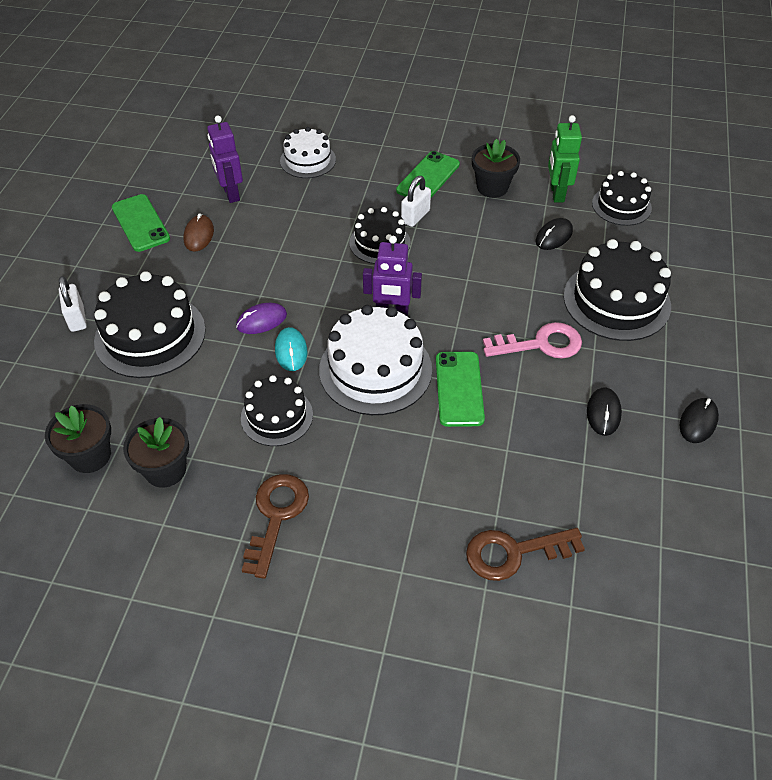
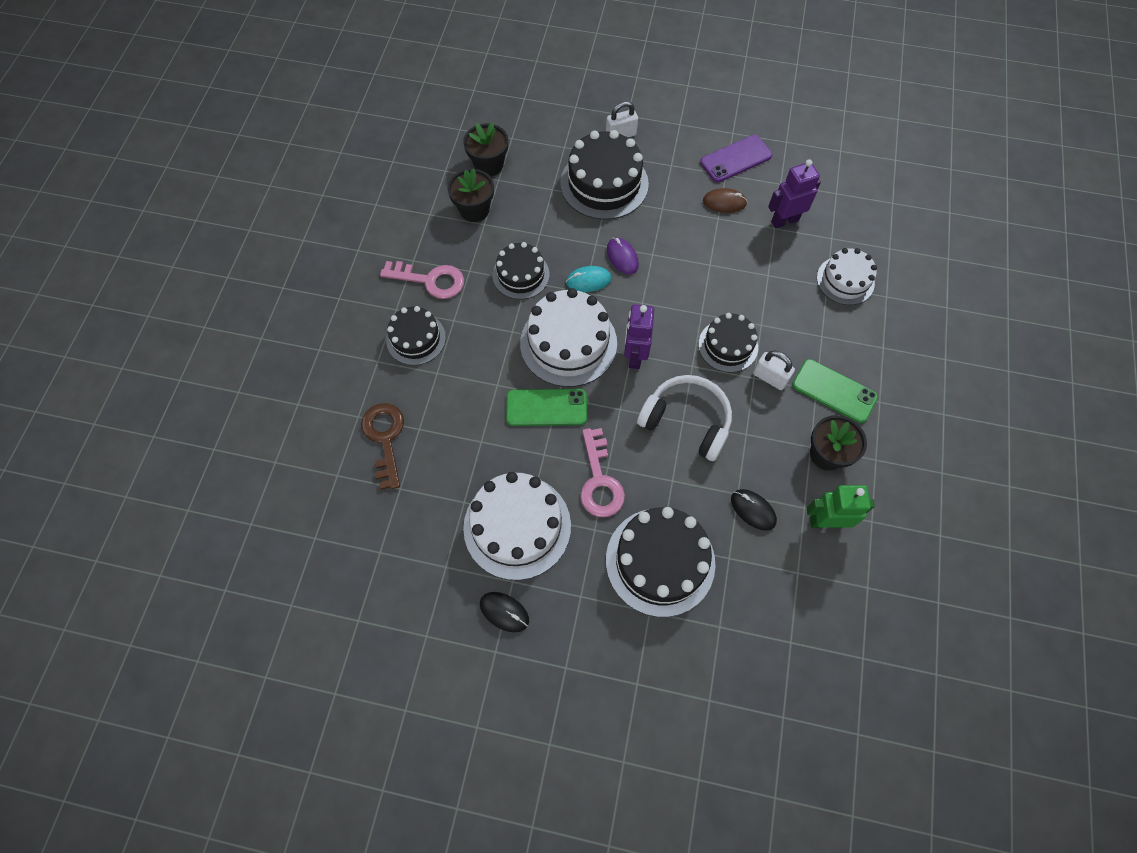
camera: 90 degrees right, 15 degrees up
green phone [112,194,170,252] -> purple phone [700,135,772,182]
brown key [242,474,309,579] -> pink key [380,261,464,299]
black mouse [587,387,622,436] -> white cake [463,472,571,580]
black cake [592,171,652,226] -> black cake moved to [386,306,446,365]
none -> white headphones [637,375,732,461]

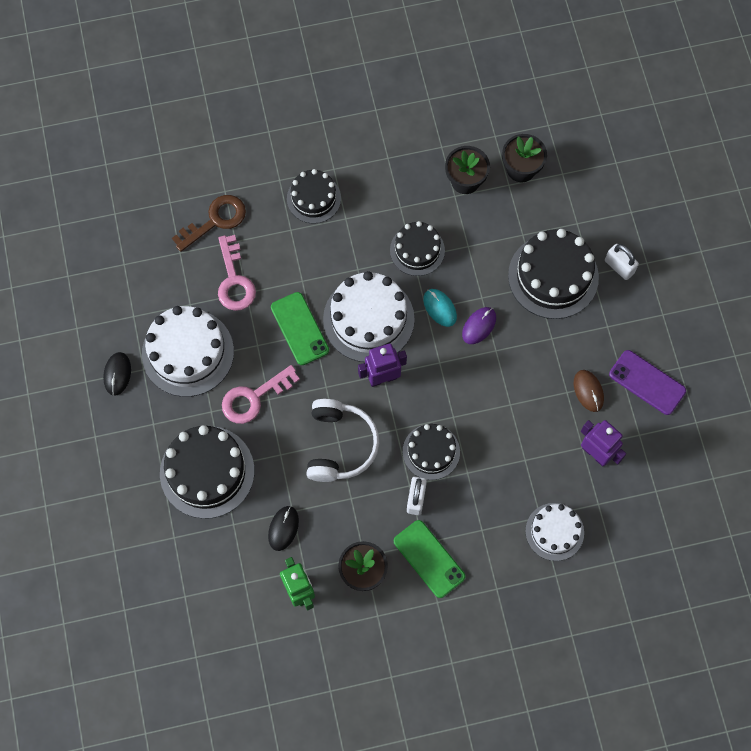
camera: 65 degrees right, 5 degrees up
pink key [380,261,464,299] -> pink key moved to [218,235,256,311]
green phone [792,359,878,423] -> green phone turned 45 degrees counterclockwise [394,520,465,598]

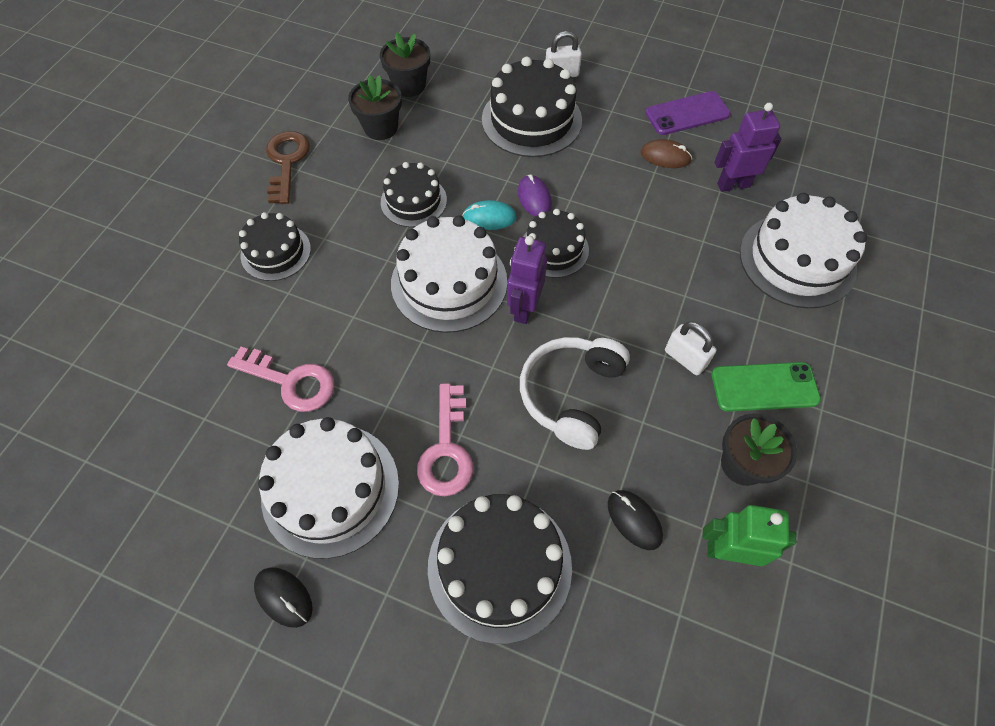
camera: 55 degrees left, 10 degrees down
brown key [172,195,246,252] -> brown key moved to [266,131,310,204]
green phone [271,292,329,365] -> none
white headphones [306,399,379,482] -> white headphones turned 105 degrees counterclockwise [520,337,630,450]
black cake [403,424,460,480] -> black cake moved to [523,209,589,278]
white cake [525,503,584,561] -> white cake [740,193,867,308], size x1.63

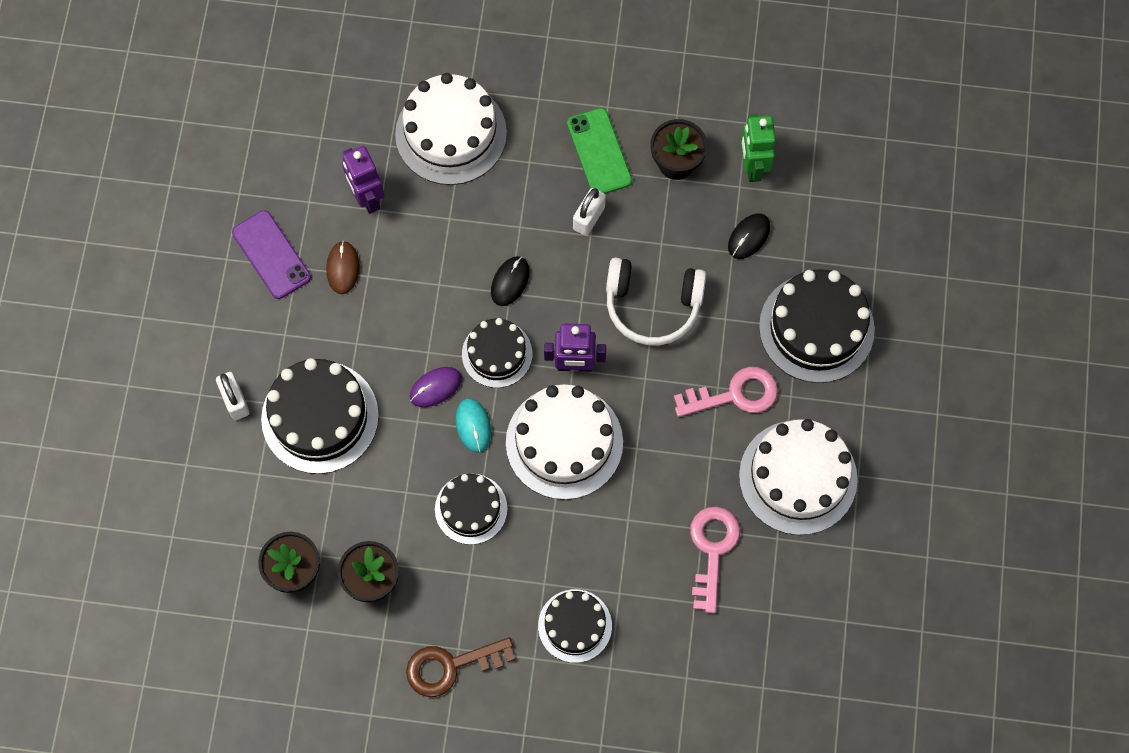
camera: 105 degrees left, 10 degrees up
black mouse [254,568,313,628] -> black mouse moved to [491,256,530,306]

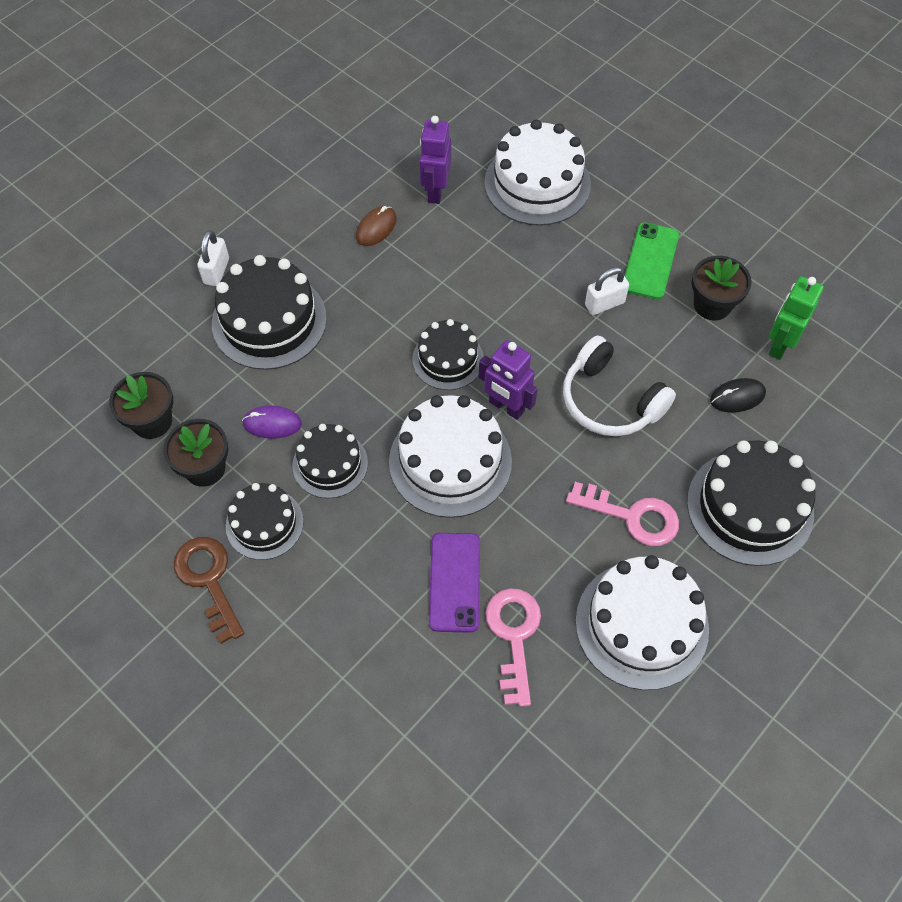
camera: 35 degrees right, 10 degrees down
purple phone [232,210,311,299] -> purple phone moved to [429,533,480,633]
brown key [406,637,515,697] -> brown key turned 45 degrees clockwise [174,537,244,644]
purple mouse [410,367,462,407] -> purple mouse moved to [242,405,302,439]
turquoise mouse [456,398,491,453] -> none
black mouse [491,256,530,306] -> none
black cake [538,589,612,663] -> black cake moved to [226,483,304,560]
pink key [690,506,740,613] -> pink key turned 45 degrees counterclockwise [485,588,541,707]

